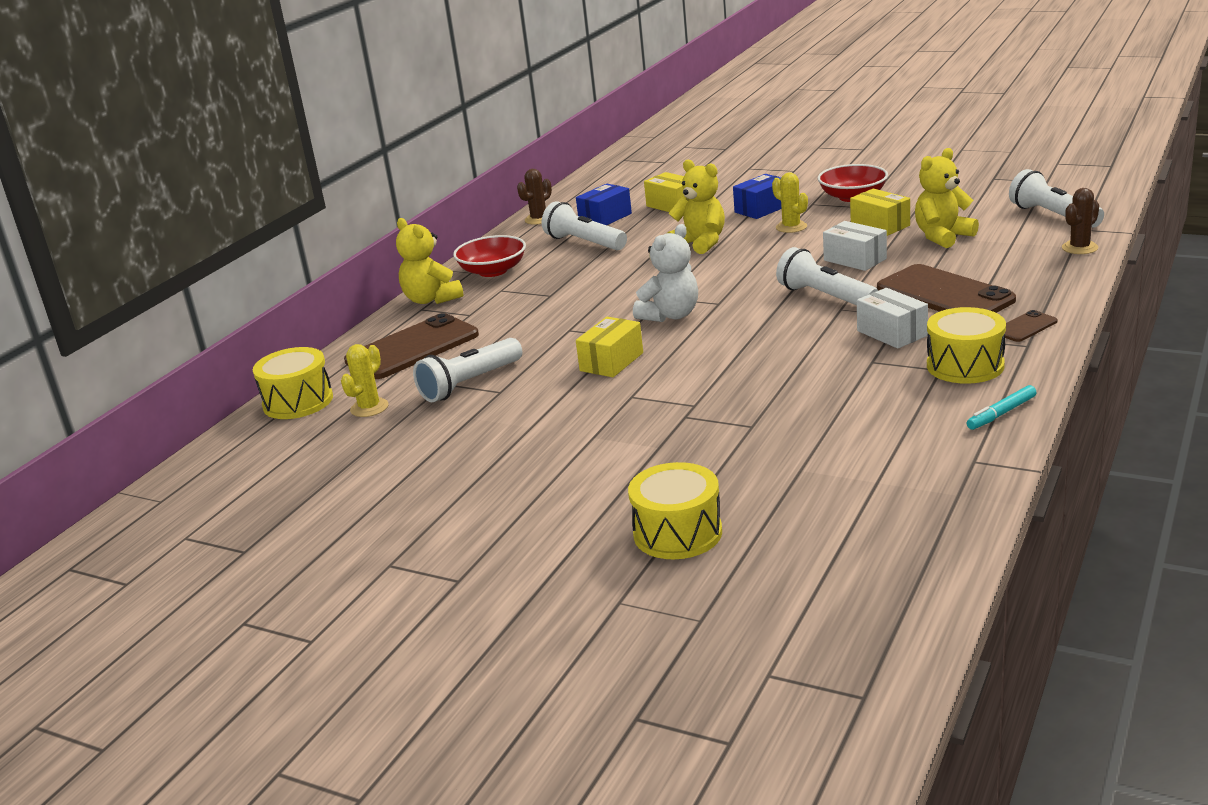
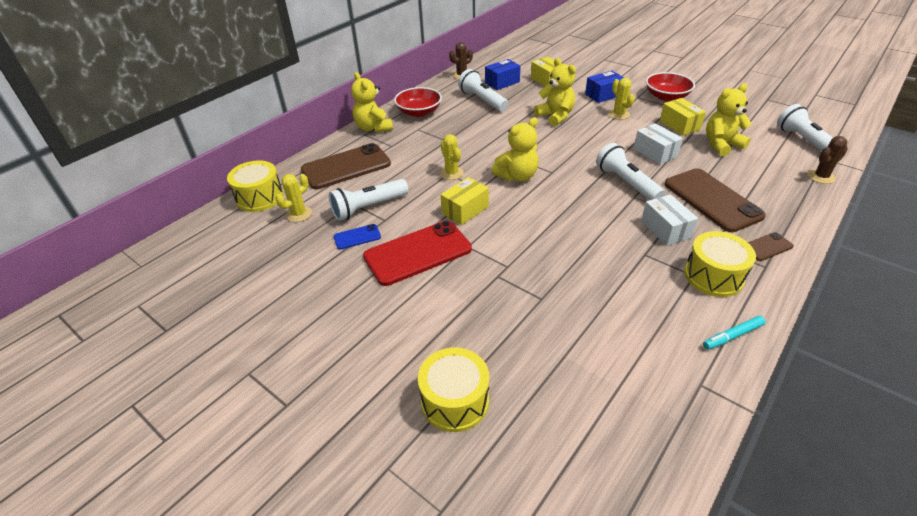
camera: 10 degrees right, 15 degrees up
white teddy bear [633,224,698,322] -> yellow teddy bear [491,117,539,181]
none -> blue phone [334,224,381,250]
none -> red phone [363,221,472,286]
none -> yellow cactus [440,134,464,180]

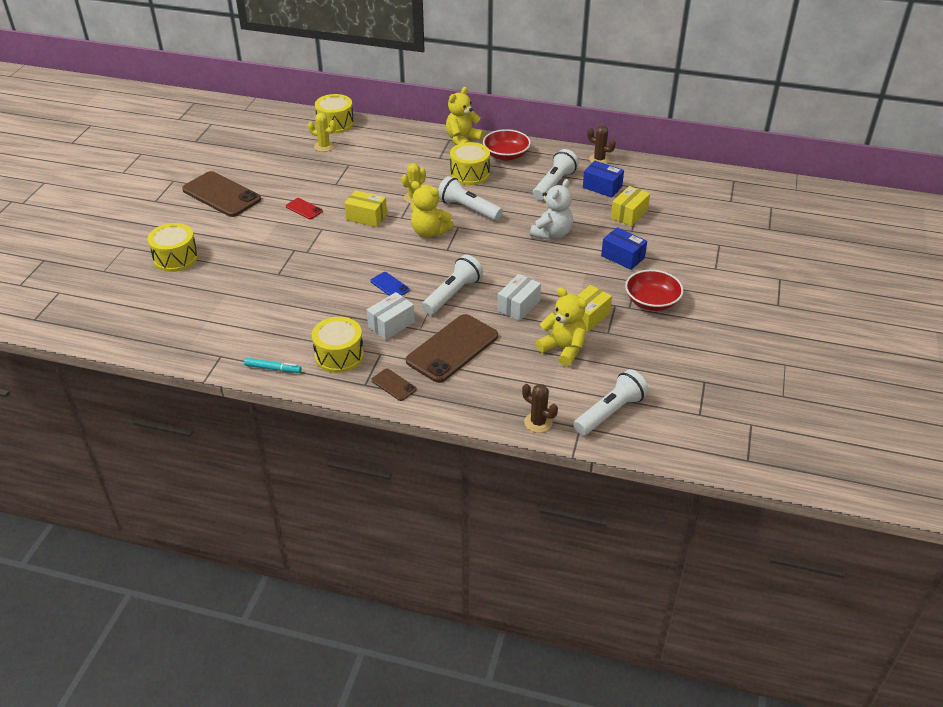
camera: 65 degrees right, 0 degrees up
brown phone [301,143,391,190] -> brown phone moved to [182,171,261,217]
white flashlight [329,179,408,221] -> white flashlight moved to [438,176,503,221]
blue phone [334,224,381,250] -> blue phone moved to [370,272,410,296]
red phone [363,221,472,286] -> red phone [286,198,323,219], size x0.46
yellow teddy bear [534,58,576,126] -> white teddy bear [530,179,573,240]
yellow cactus [608,78,634,120] -> none
turquoise marker [703,316,765,350] -> turquoise marker turned 150 degrees clockwise [244,358,301,373]
none -> yellow drum [450,142,490,185]

